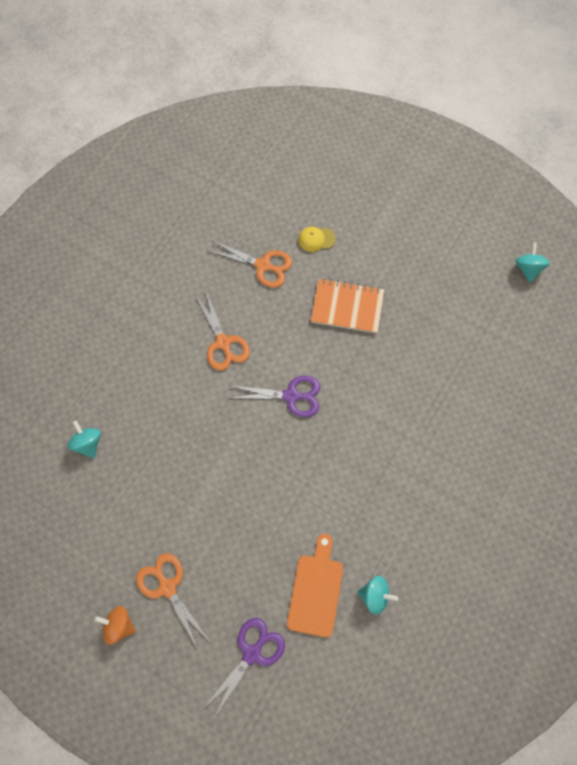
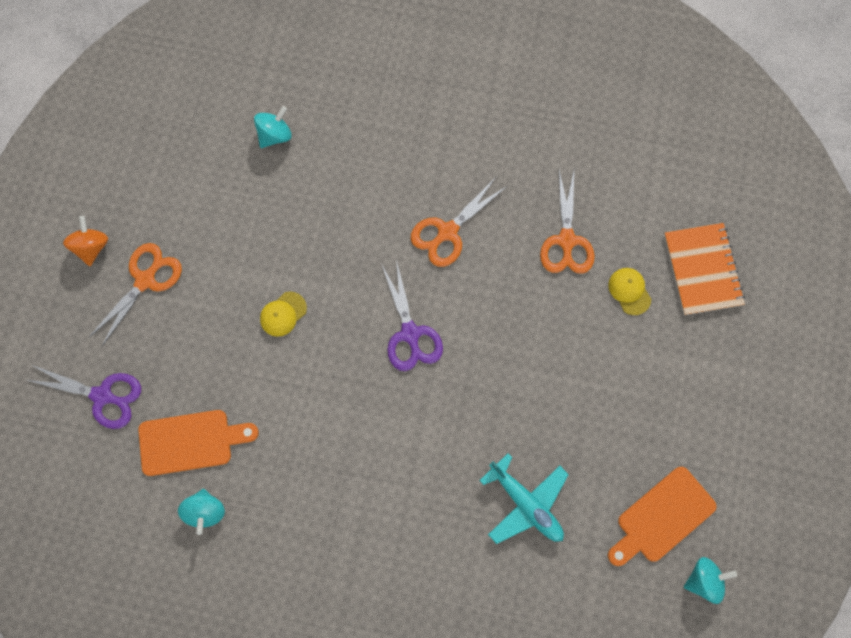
camera: 70 degrees right, 5 degrees up
orange notebook [311,278,384,333] -> orange notebook moved to [664,223,745,315]
none -> yellow cap [260,291,307,337]
none -> turquoise plane [479,453,569,544]
none -> orange cutting board [608,467,717,566]

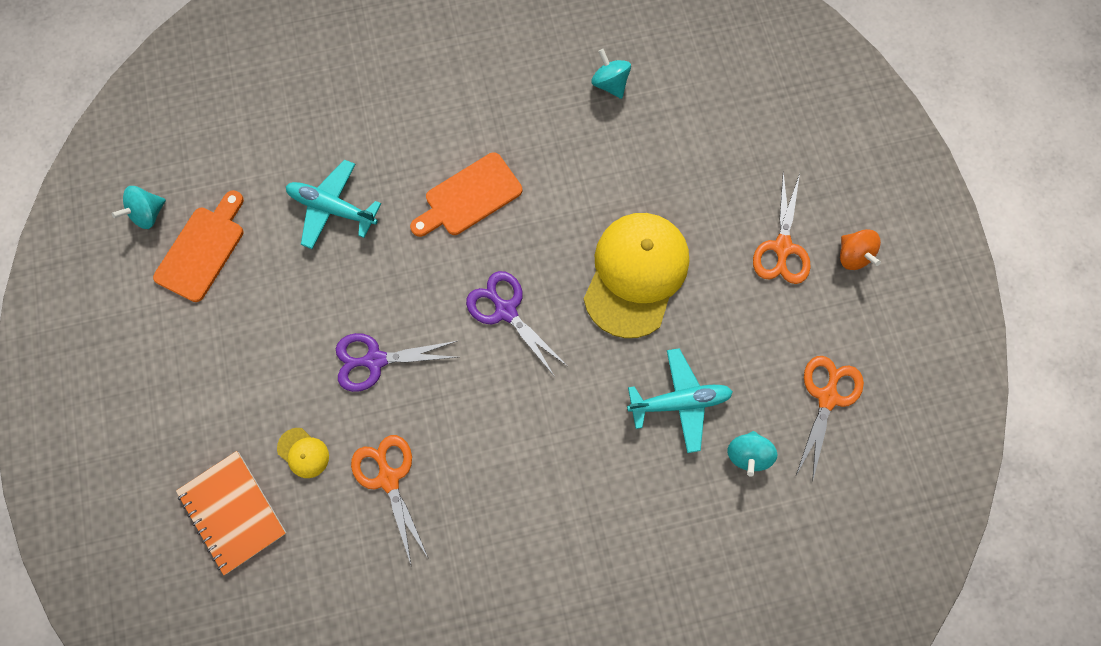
camera: 155 degrees right, 0 degrees up
purple scissors [27,364,141,429] -> purple scissors moved to [336,333,457,392]
orange cutting board [138,410,259,476] -> orange cutting board moved to [410,152,522,237]
yellow cap [260,291,307,337] -> yellow cap [584,213,689,338], size x2.48
orange scissors [411,177,507,267] -> orange scissors moved to [796,356,864,482]
none -> turquoise plane [627,348,733,453]

